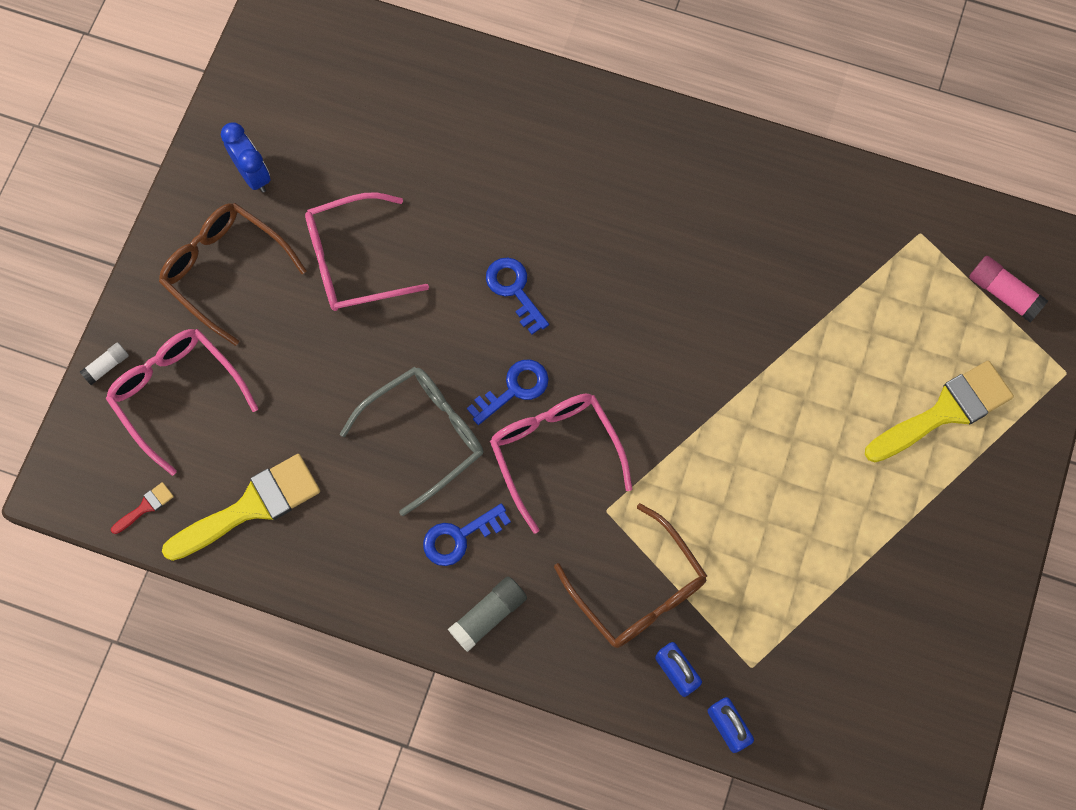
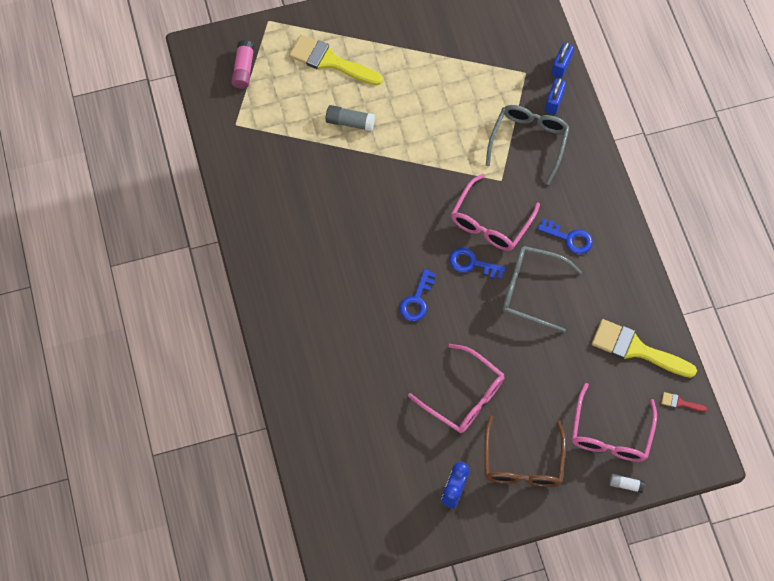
camera: 125 degrees left, 5 degrees down
grey glue stick [448,576,527,652] -> grey glue stick moved to [326,105,375,131]
brown glasses [554,503,707,648] -> grey glasses [486,105,570,185]

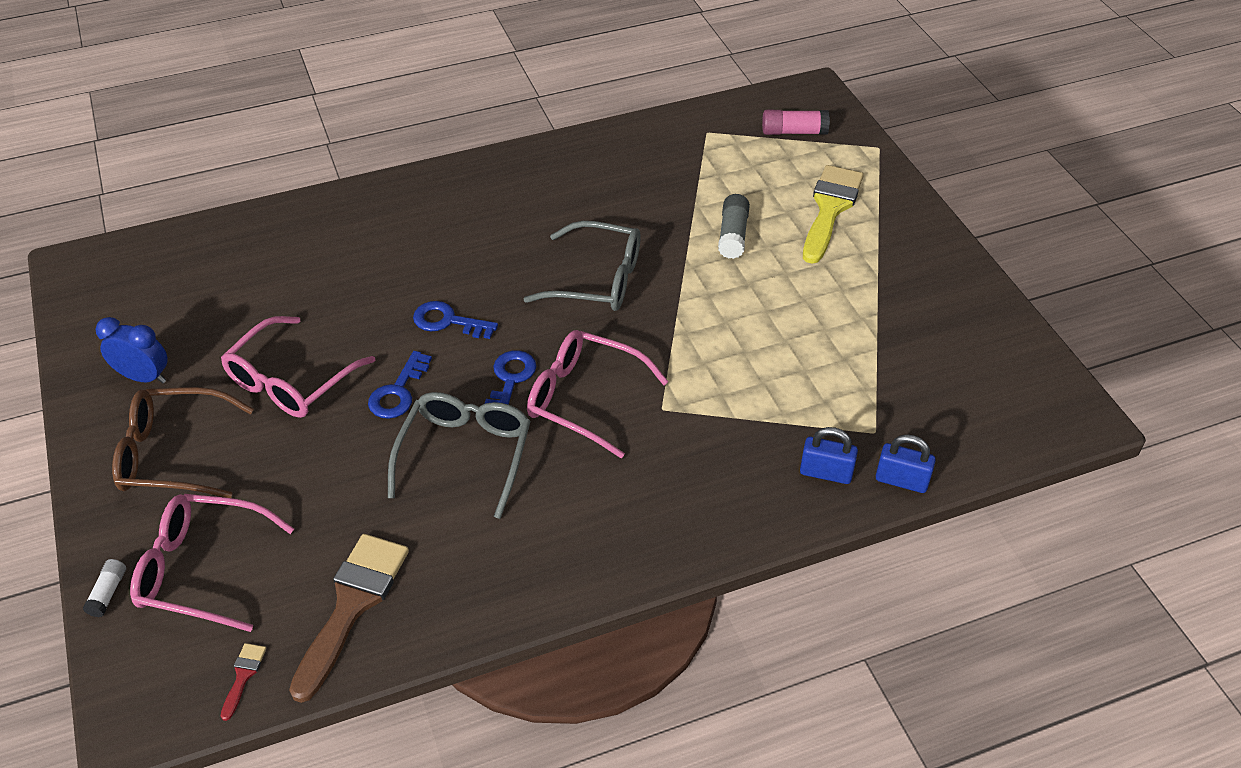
camera: 85 degrees right, 20 degrees down
grey glasses [486,105,570,185] -> grey glasses moved to [524,221,641,311]
blue key [537,219,593,254] -> blue key moved to [368,351,432,419]
yellow brush [592,319,697,378] -> brown brush [289,534,409,703]

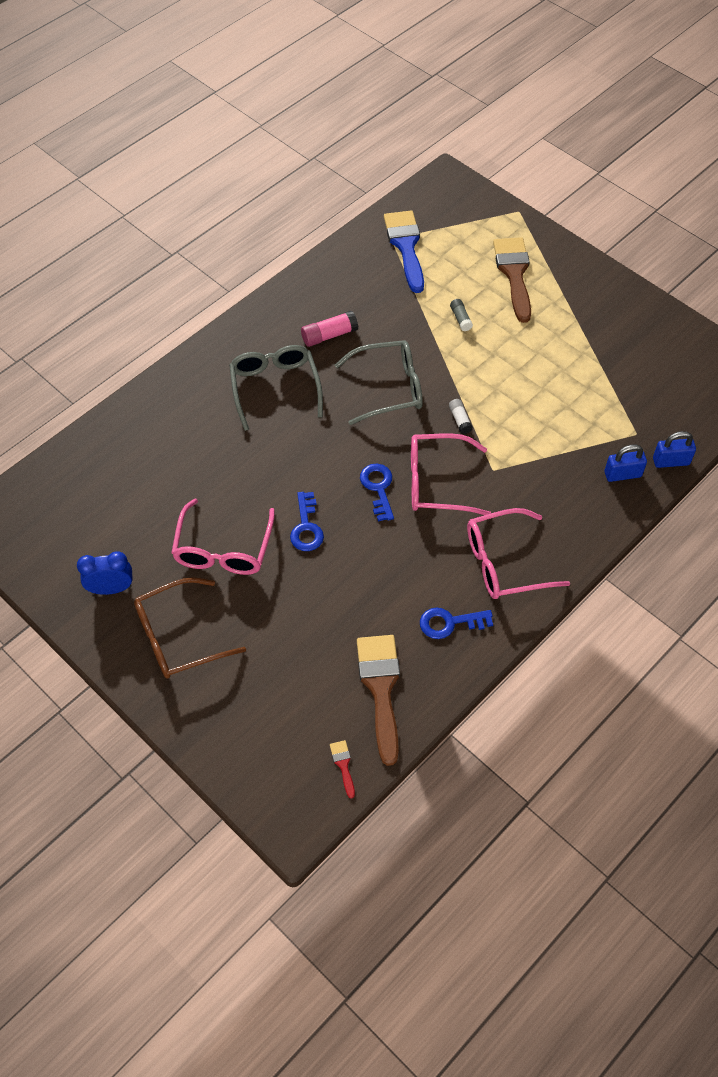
camera: 25 degrees left, 10 degrees up
white glue stick [83,559,126,617] -> white glue stick moved to [449,399,473,434]
pink glasses [130,494,294,632] -> pink glasses moved to [467,508,570,599]
grey glasses [388,392,531,519] -> grey glasses moved to [229,345,323,431]
blue key [413,301,498,339] -> blue key moved to [420,608,493,639]
grey glue stick [718,194,750,259] -> grey glue stick [450,299,473,331], size x0.62
pink glue stick [762,110,830,135] -> pink glue stick moved to [301,311,358,347]
yellow brush [803,165,864,264] -> brown brush [493,237,531,323]
none -> blue brush [384,211,424,293]

